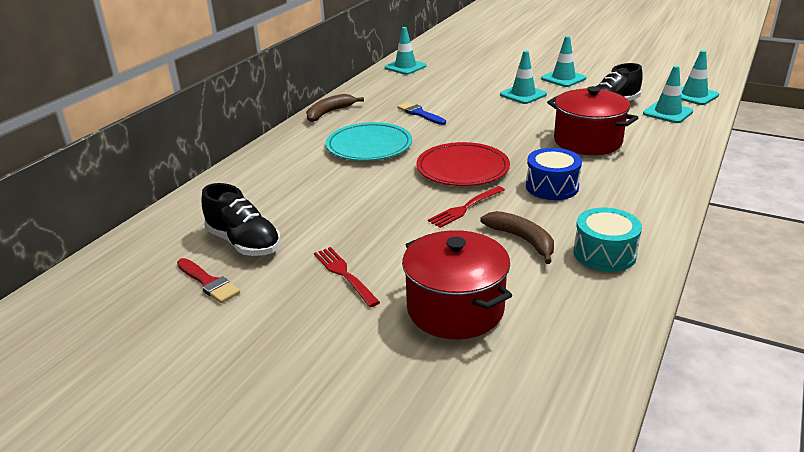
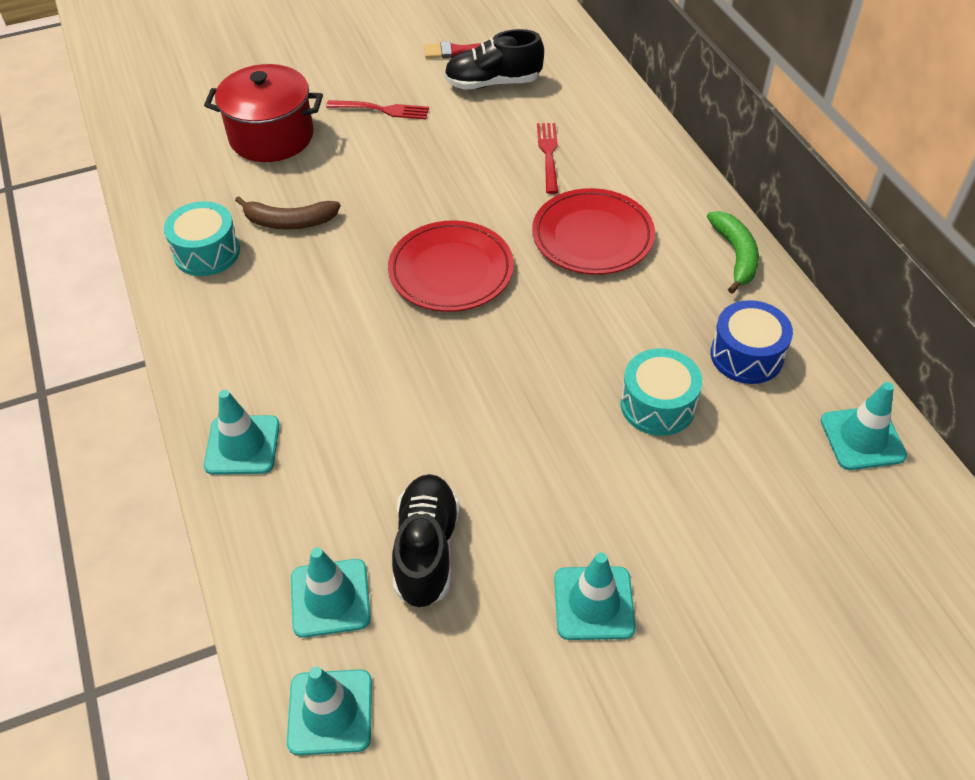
camera: 130 degrees right, 20 degrees up
brown banana [306,94,364,122] -> green banana [707,211,759,294]
turquoise plate [326,122,412,161] -> red plate [532,188,655,275]
blue brush [397,102,446,125] -> none
red fork [428,186,505,228] -> red fork moved to [537,123,558,194]
turquoise traffic cone [500,51,547,104] -> turquoise traffic cone moved to [204,390,280,475]
blue drum [526,148,582,200] -> blue drum moved to [711,300,793,384]
red pot [547,86,638,155] -> none
none -> turquoise drum [621,348,702,436]

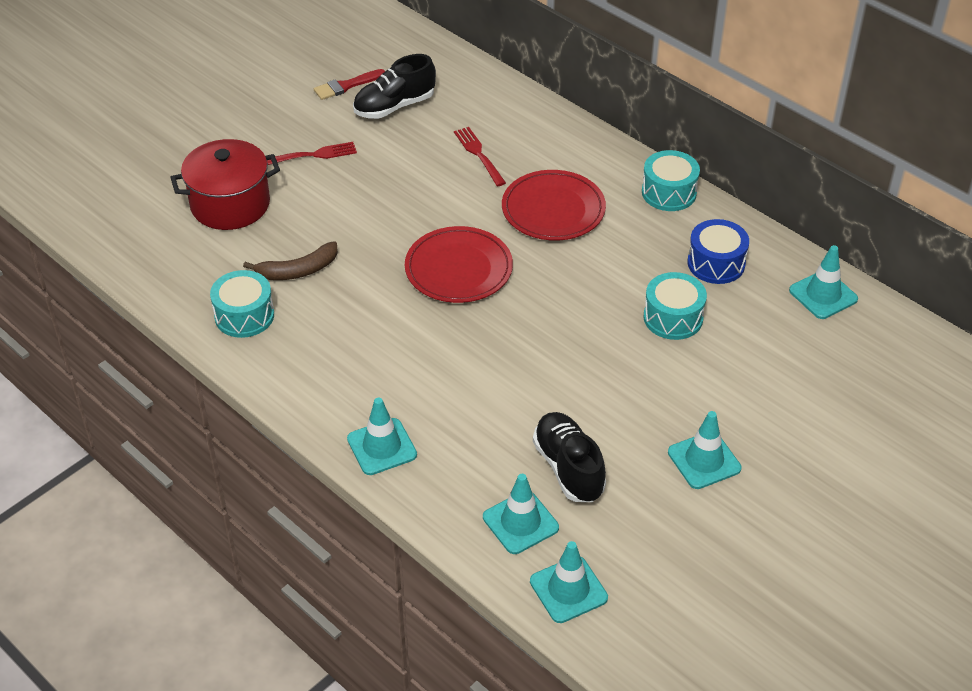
camera: 25 degrees left, 5 degrees down
green banana [707,211,759,294] -> turquoise drum [642,150,700,211]

